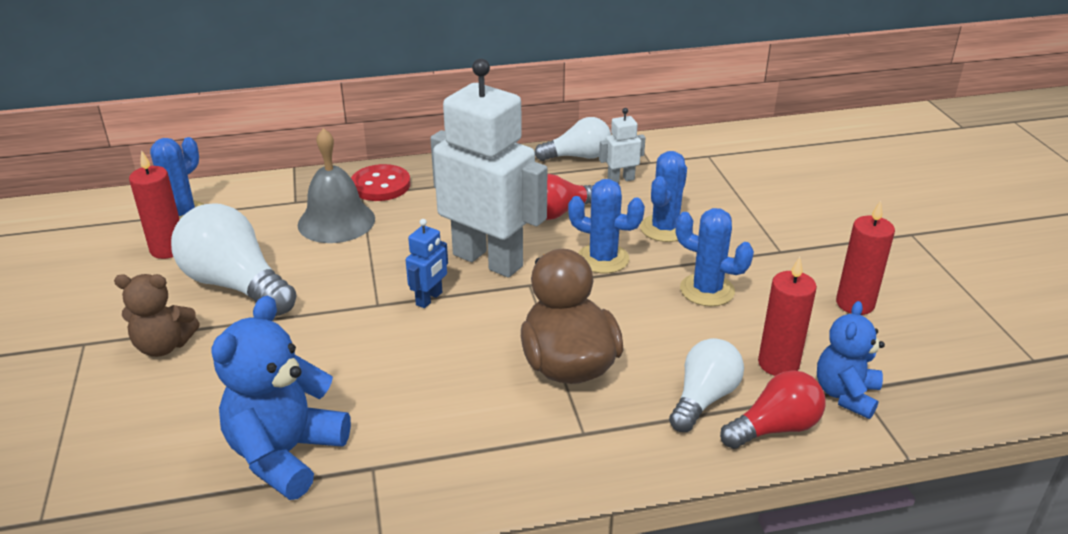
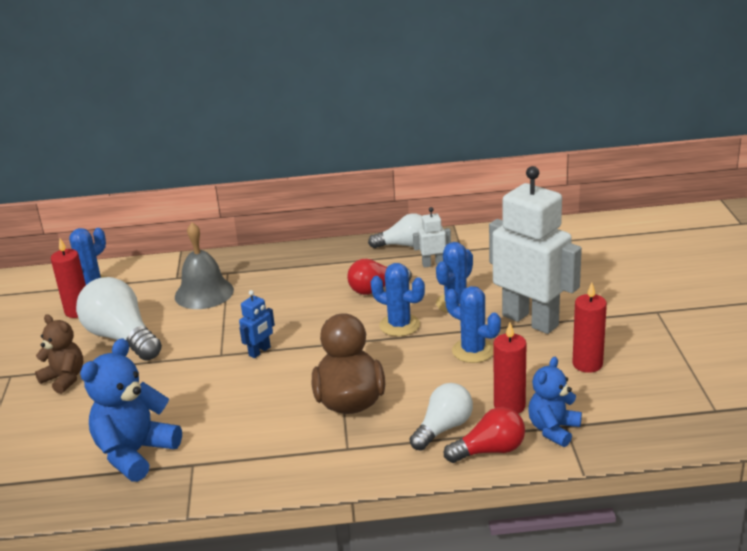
camera: 10 degrees right, 5 degrees down
brown teddy bear [114,274,200,357] -> brown teddy bear turned 150 degrees counterclockwise [35,314,83,394]
red button [351,164,411,201] -> none
white robot [430,59,547,278] -> white robot moved to [489,166,582,334]

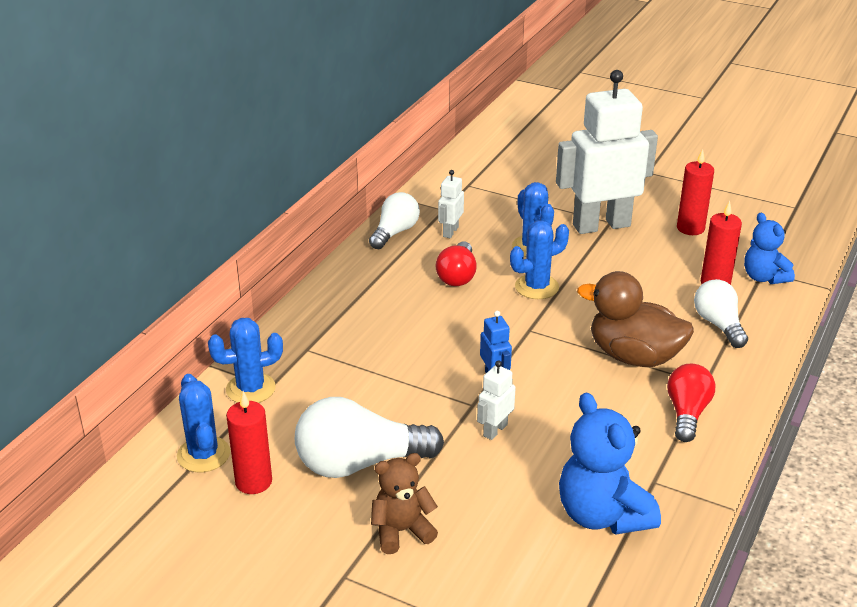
camera: 60 degrees left, 5 degrees up
grey bell [175,222,234,309] -> none
red light bulb [444,407,525,463] -> red light bulb moved to [667,364,715,442]
blue cactus [445,286,501,363] -> blue cactus moved to [208,318,283,403]
none -> white robot [477,360,516,440]

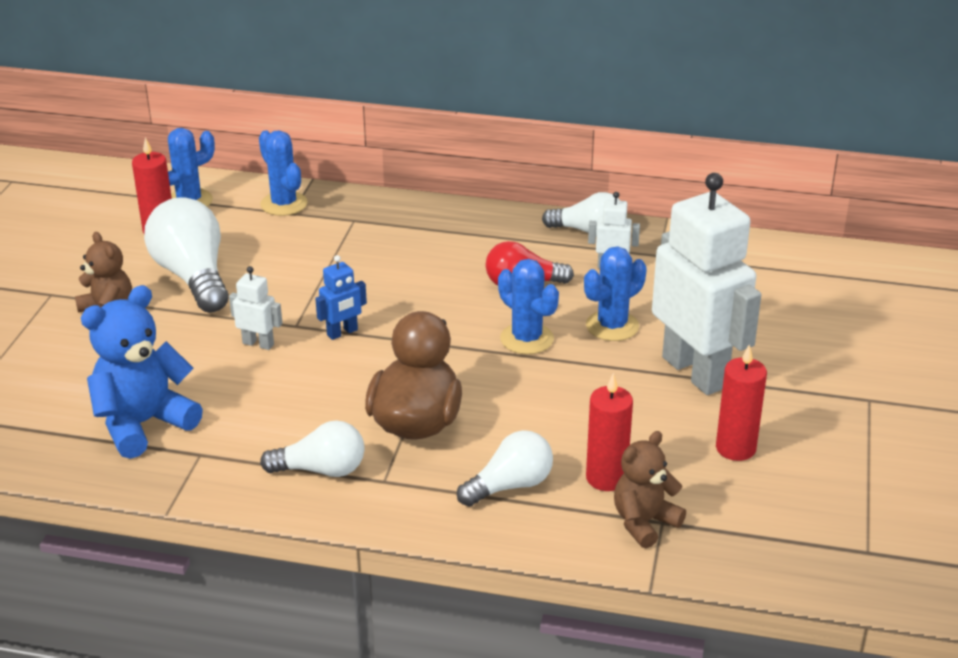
camera: 75 degrees right, 0 degrees up
red light bulb [667,364,715,442] -> white light bulb [260,420,365,477]
blue teddy bear [744,213,795,284] -> brown teddy bear [614,431,686,548]

